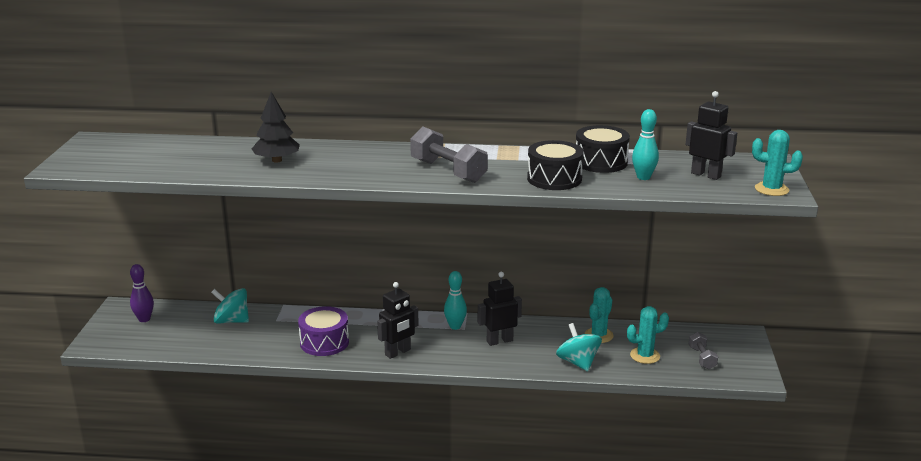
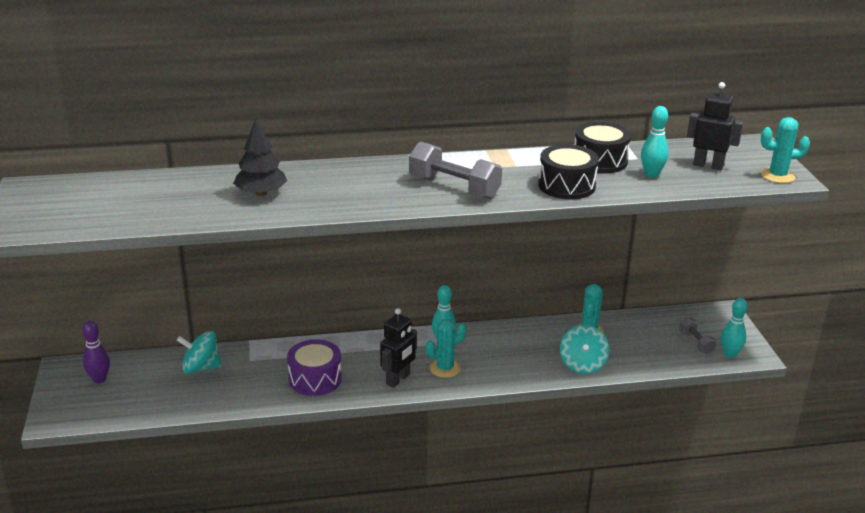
camera: 15 degrees left, 5 degrees up
black robot [478,272,522,346] -> none
turquoise spinning top [556,323,602,371] -> turquoise spinning top turned 135 degrees counterclockwise [560,325,609,374]
turquoise cactus [627,306,669,364] -> turquoise cactus moved to [426,319,466,378]
none -> turquoise bowling pin [721,298,747,358]

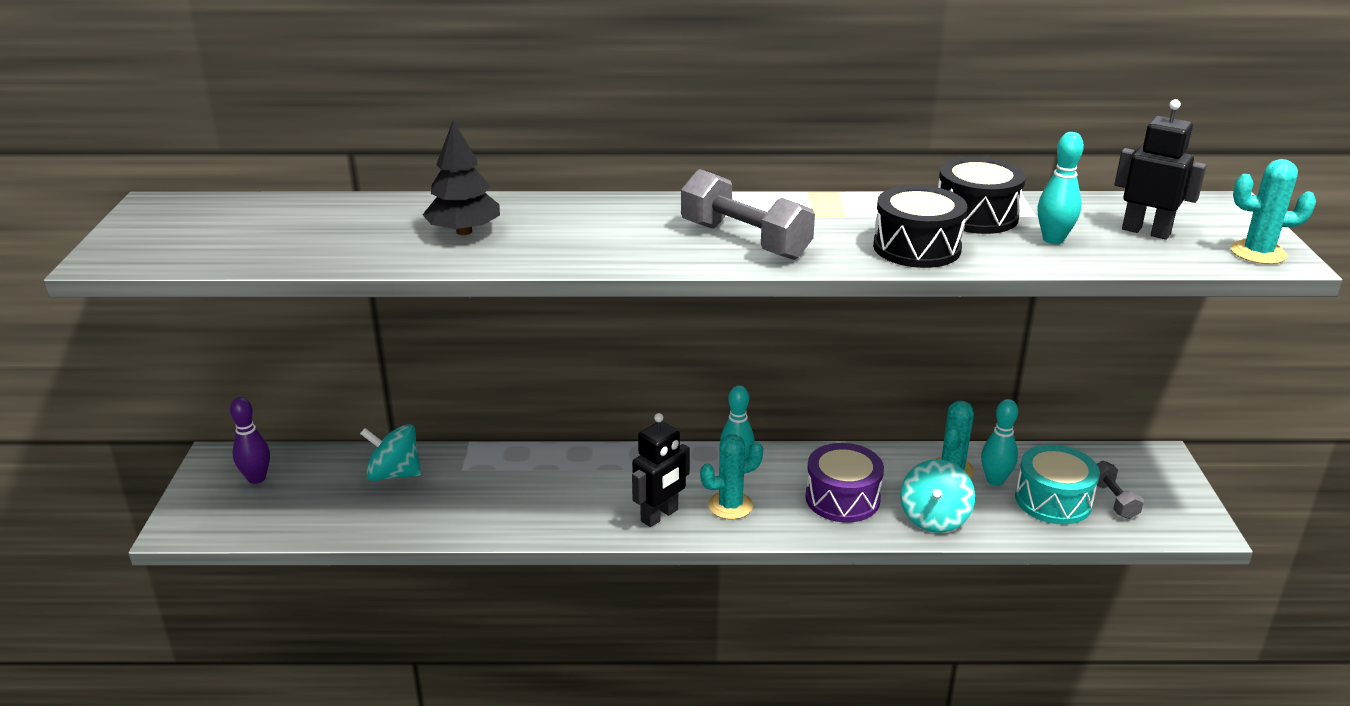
camera: 10 degrees right, 0 degrees up
purple drum [287,339,342,396] -> purple drum moved to [805,443,884,523]
turquoise bowling pin [721,298,747,358] -> turquoise bowling pin moved to [981,399,1018,486]
none -> turquoise drum [1015,444,1100,524]

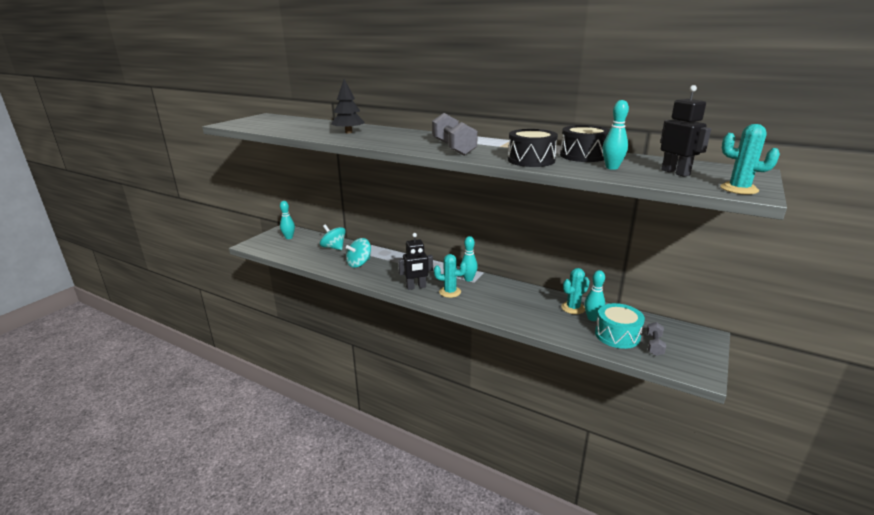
camera: 30 degrees right, 5 degrees down
purple bowling pin [230,397,270,484] -> turquoise bowling pin [280,201,295,239]
purple drum [805,443,884,523] -> none
turquoise spinning top [900,459,975,533] -> turquoise spinning top moved to [346,238,371,268]

